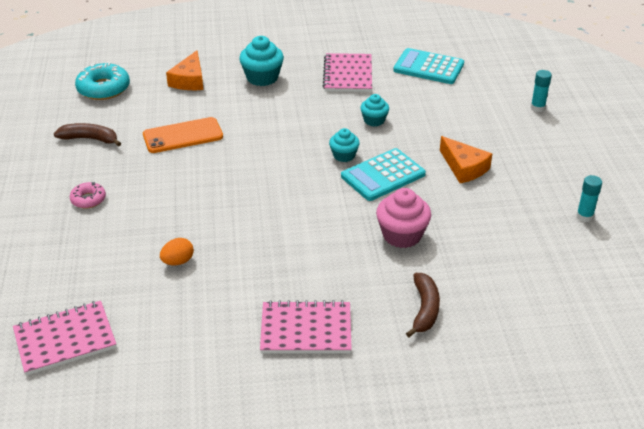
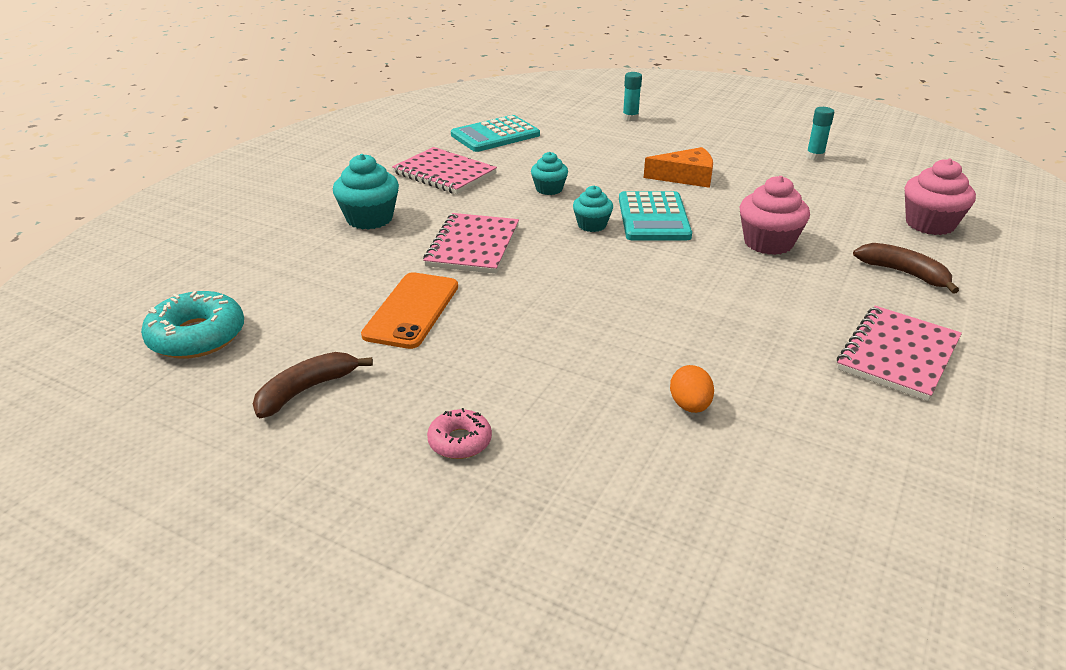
camera: 55 degrees left, 5 degrees down
pink notebook [13,301,116,376] -> pink notebook moved to [423,213,519,274]
orange cheese [166,50,203,90] -> none
none -> pink cupcake [905,159,976,235]

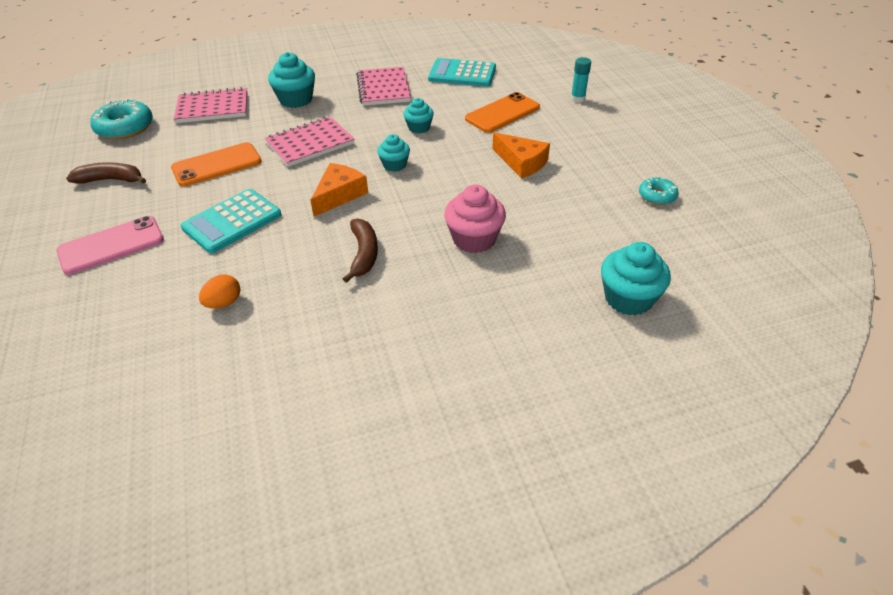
camera: 45 degrees right, 10 degrees up
pink donut [427,408,492,459] -> pink phone [56,216,164,275]
turquoise calculator [619,191,692,240] -> turquoise calculator moved to [180,189,281,254]
turquoise glue stick [806,107,834,161] -> turquoise donut [639,177,679,205]
pink notebook [837,306,962,401] -> pink notebook moved to [174,87,248,123]
brown banana [853,243,959,294] -> brown banana moved to [343,218,378,283]
pink cupcake [905,159,976,235] -> turquoise cupcake [601,242,671,316]
none -> orange cheese [310,163,368,217]
none -> orange phone [465,92,540,133]

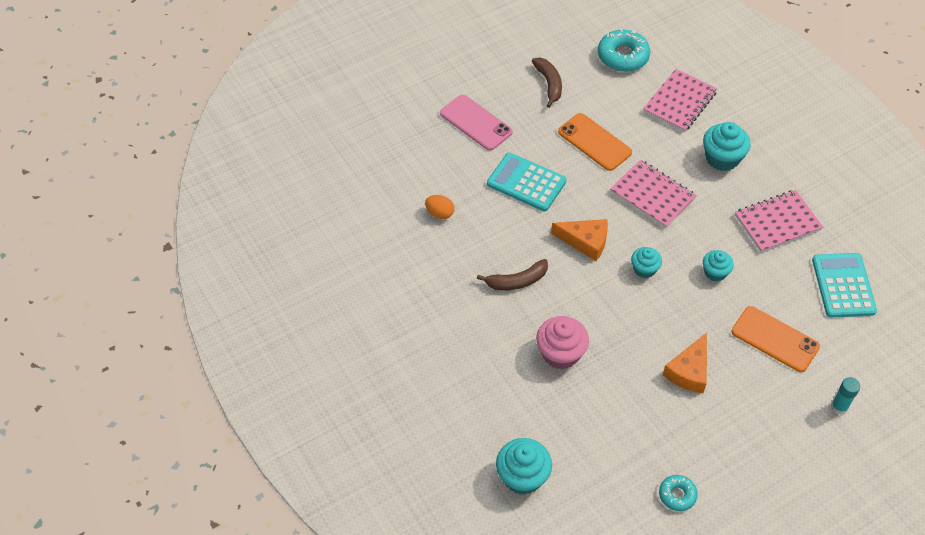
camera: 75 degrees right, 10 degrees up
pink notebook [174,87,248,123] -> pink notebook turned 60 degrees clockwise [643,69,717,132]

